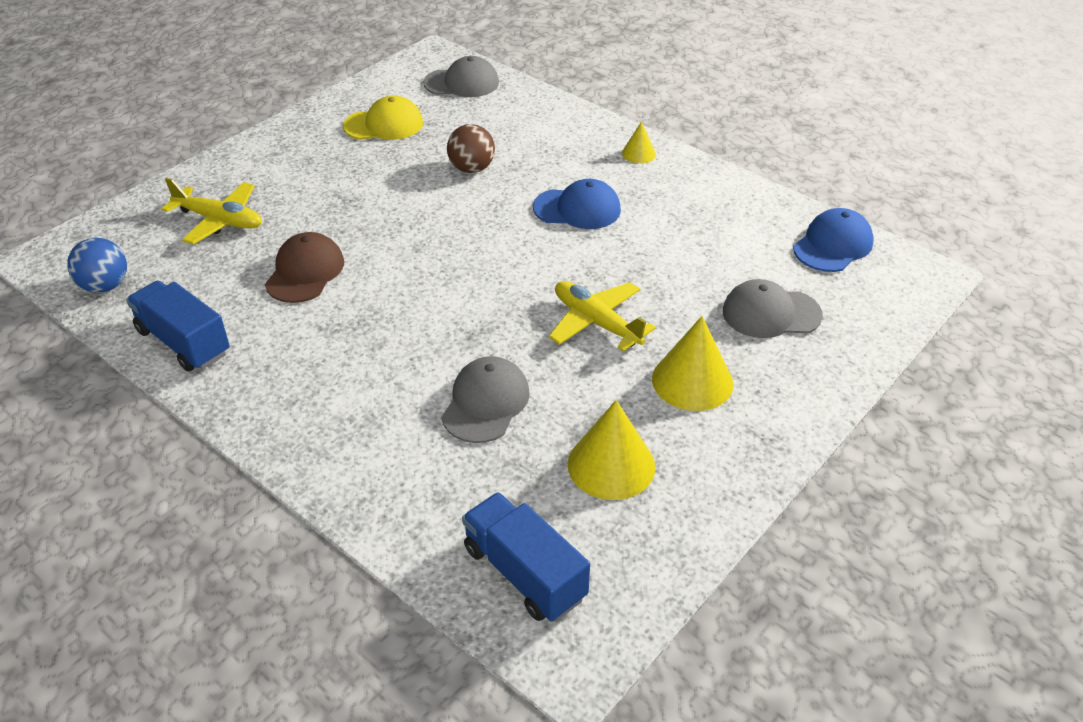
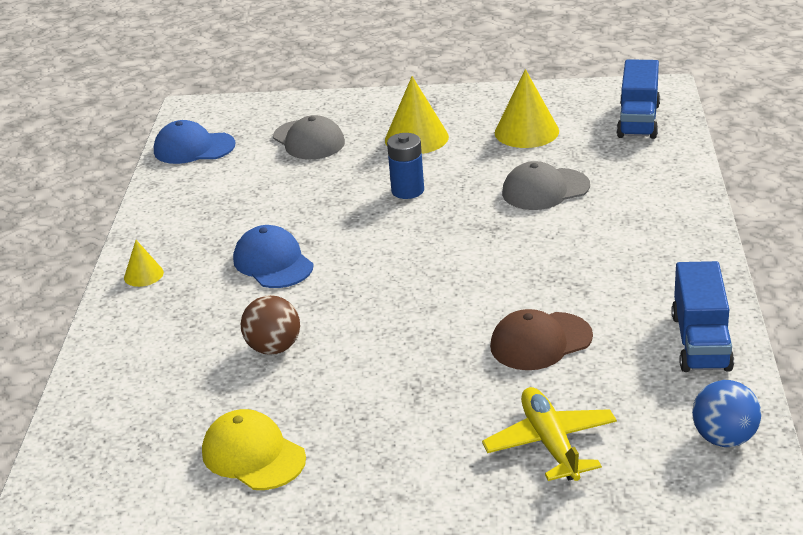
camera: 125 degrees left, 10 degrees down
grey cap [423,56,499,97] -> none
yellow plane [549,281,656,351] -> blue battery [387,133,424,199]

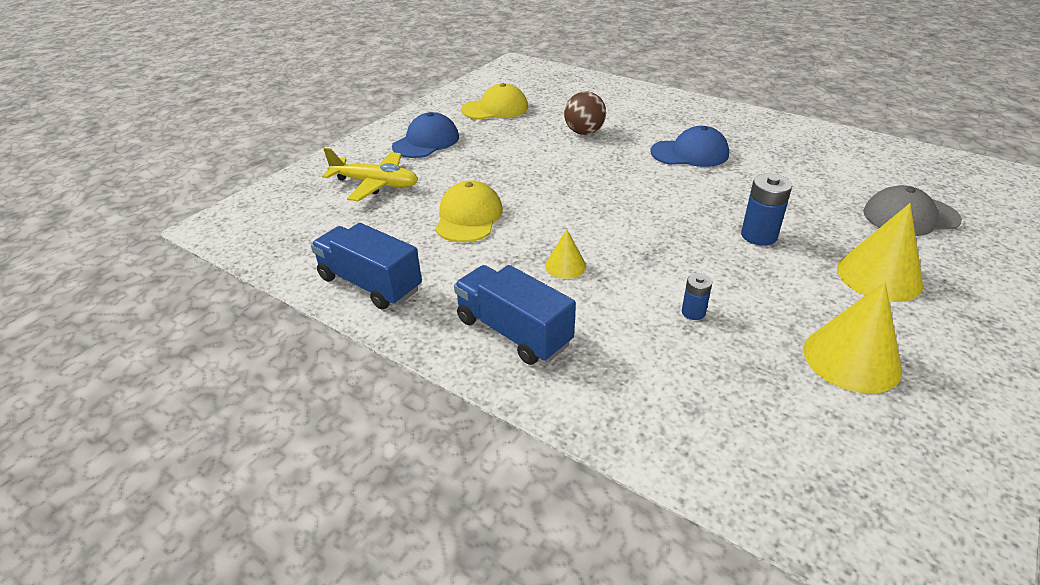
camera: 120 degrees right, 5 degrees up
yellow cone [124,240,164,287] -> yellow cone moved to [545,229,586,279]
blue cap [154,120,235,164] -> blue cap moved to [392,112,459,158]
brown cap [490,309,593,370] -> yellow cap [435,180,503,242]
grey cap [502,161,590,210] -> blue battery [682,273,712,320]
blue truck [617,59,660,139] -> blue truck moved to [454,265,576,365]
blue ball [692,380,761,447] -> none

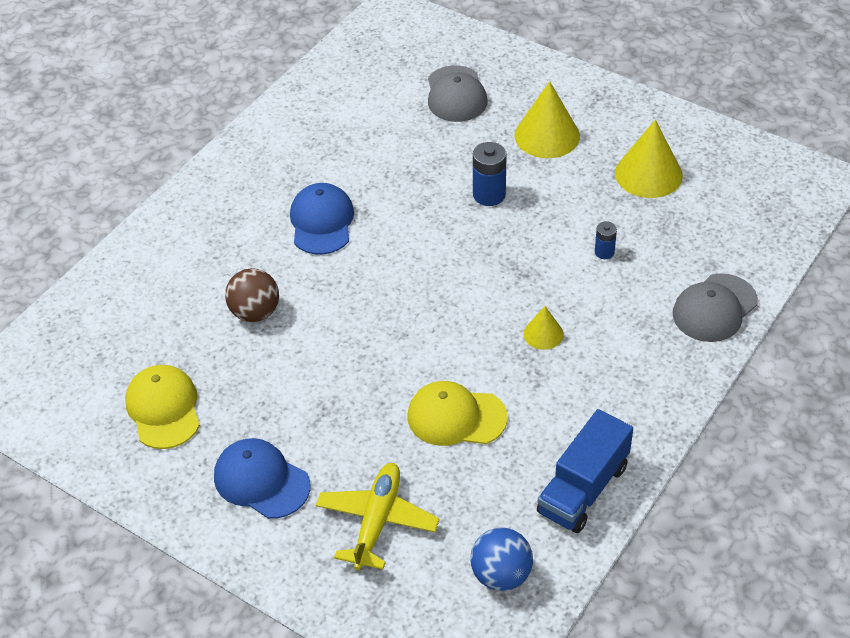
camera: 90 degrees left, 10 degrees up
blue truck [454,265,576,365] -> none
none -> blue ball [470,528,533,591]
none -> grey cap [673,273,758,342]

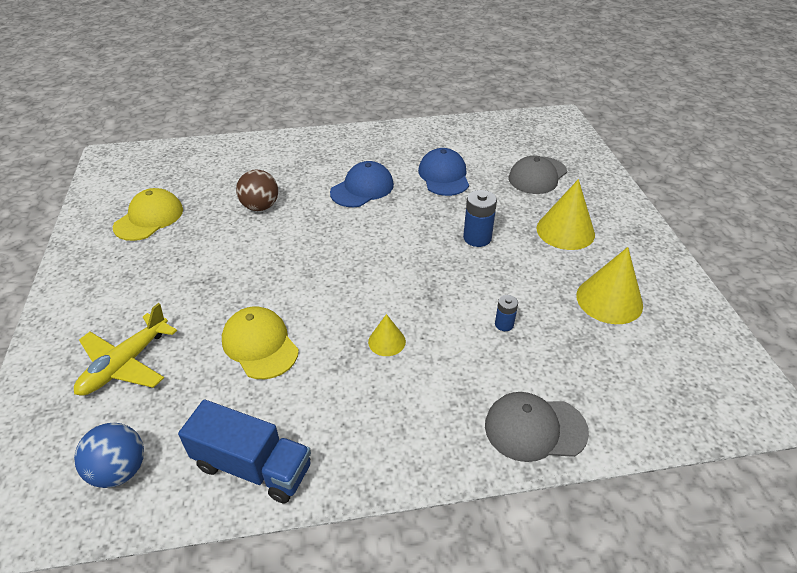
camera: 45 degrees right, 5 degrees down
blue cap [214,438,311,519] -> blue cap moved to [418,148,469,196]
yellow plane [316,463,440,570] -> yellow plane turned 150 degrees clockwise [74,303,177,396]
blue truck [537,409,633,533] -> blue truck turned 150 degrees counterclockwise [178,399,311,503]

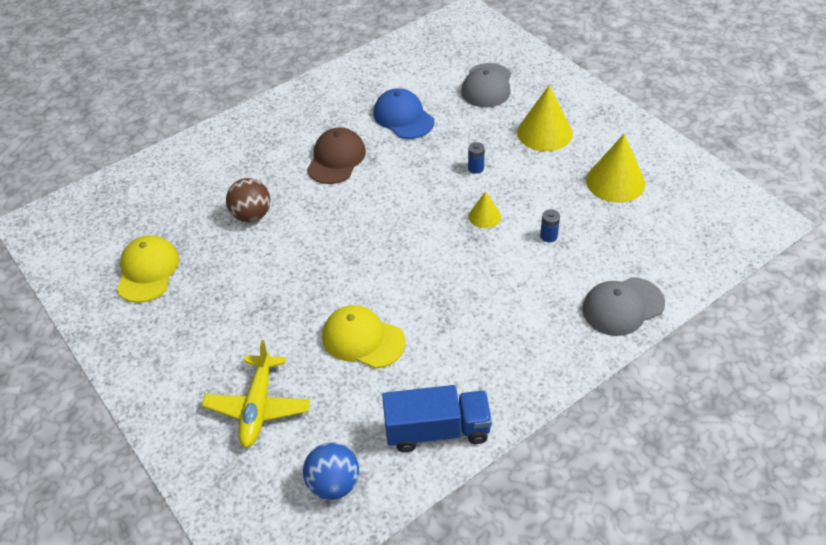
camera: 25 degrees left, 5 degrees up
blue cap [330,161,394,207] -> brown cap [307,127,366,184]
yellow cone [368,314,406,356] -> yellow cone moved to [469,191,501,228]
blue battery [463,190,497,247] -> blue battery [468,142,485,174], size x0.58

